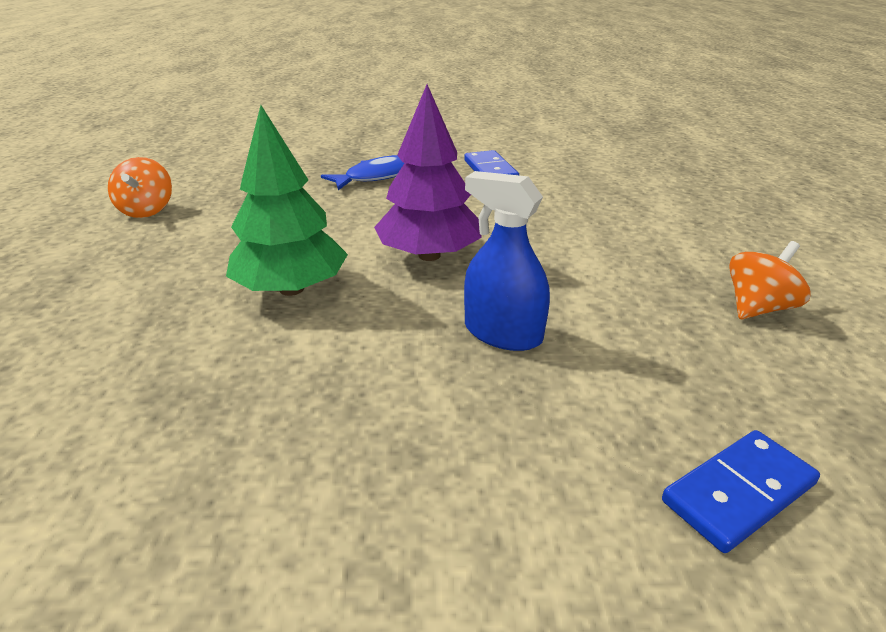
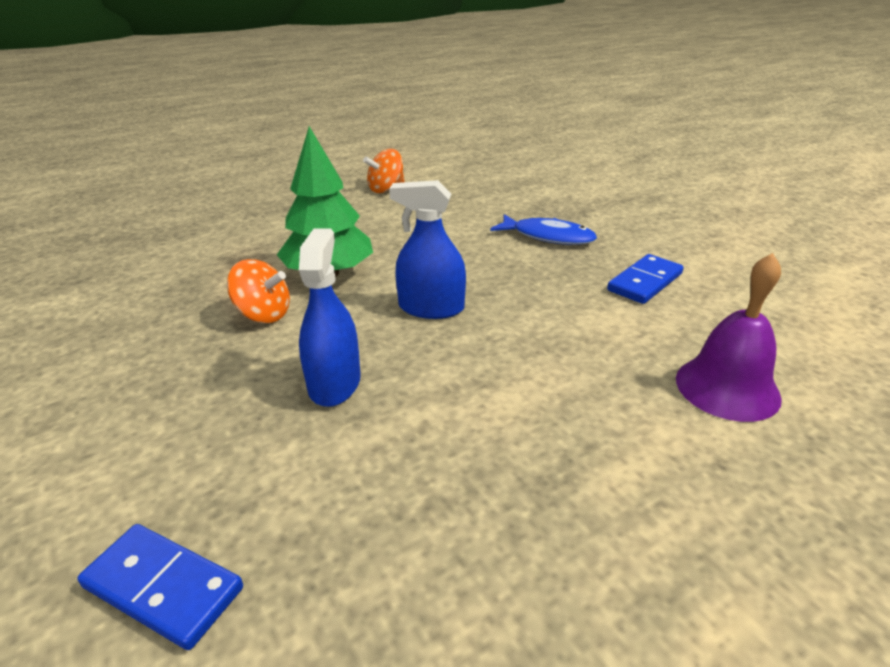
camera: 60 degrees right, 0 degrees up
purple tree [374,84,481,261] -> blue spray bottle [389,180,466,319]
orange spinning top [729,241,811,319] -> orange spinning top moved to [227,259,290,323]
none -> purple bell [676,253,782,422]

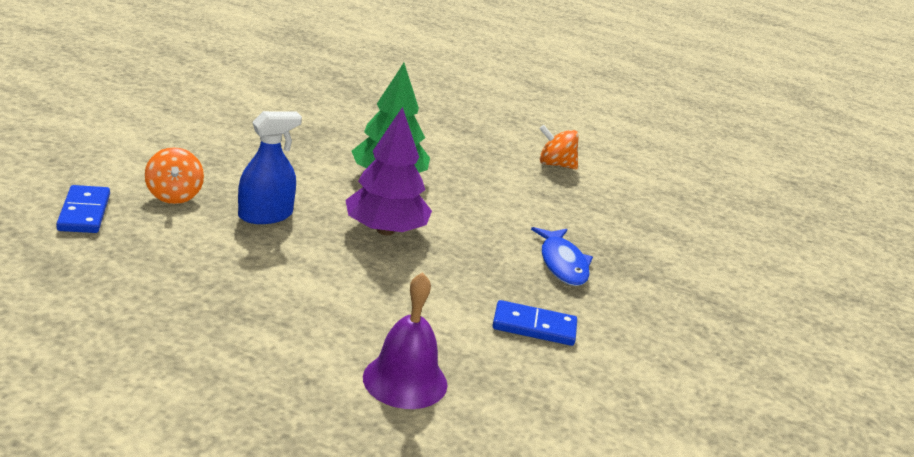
camera: 50 degrees right, 5 degrees down
orange spinning top [227,259,290,323] -> orange spinning top moved to [145,147,204,204]
blue spray bottle [389,180,466,319] -> purple tree [345,107,432,235]

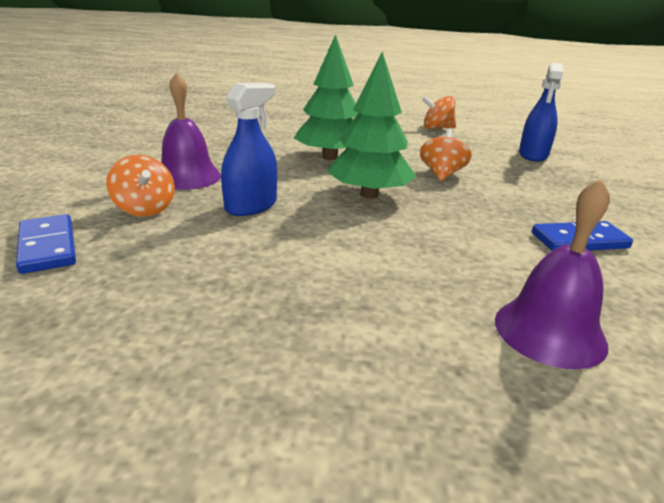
camera: 15 degrees left, 0 degrees up
purple tree [345,107,432,235] -> green tree [328,52,416,199]
blue fish [531,227,593,286] -> none
none -> purple bell [161,72,221,190]
none -> orange spinning top [420,129,472,181]
none -> blue spray bottle [519,63,563,161]

